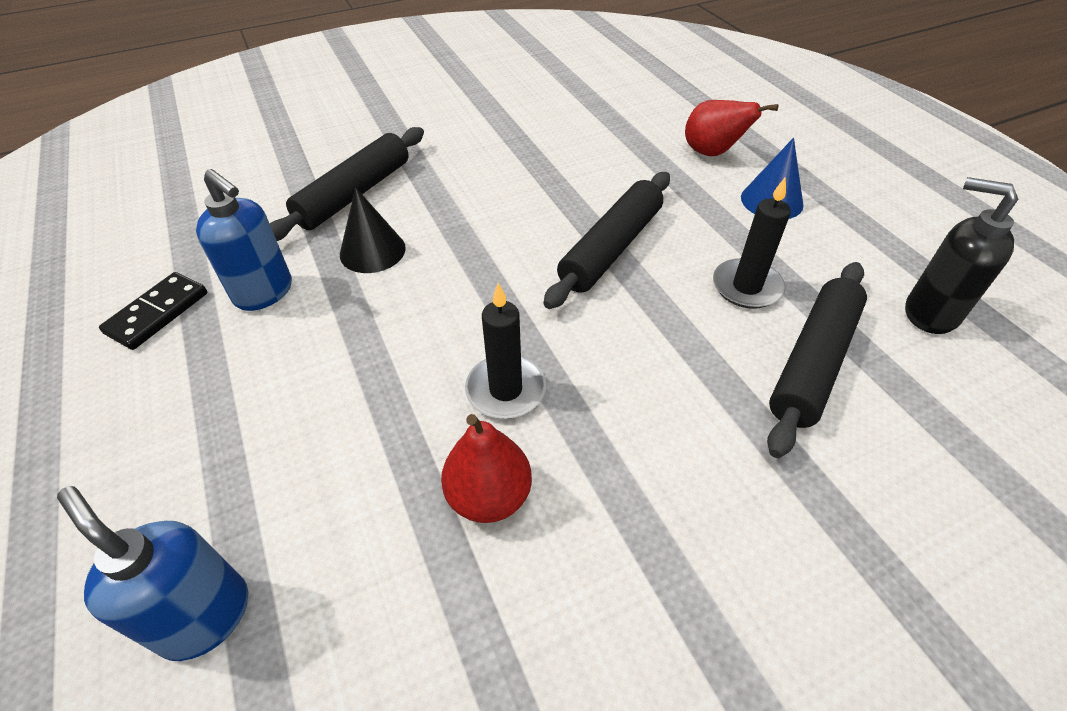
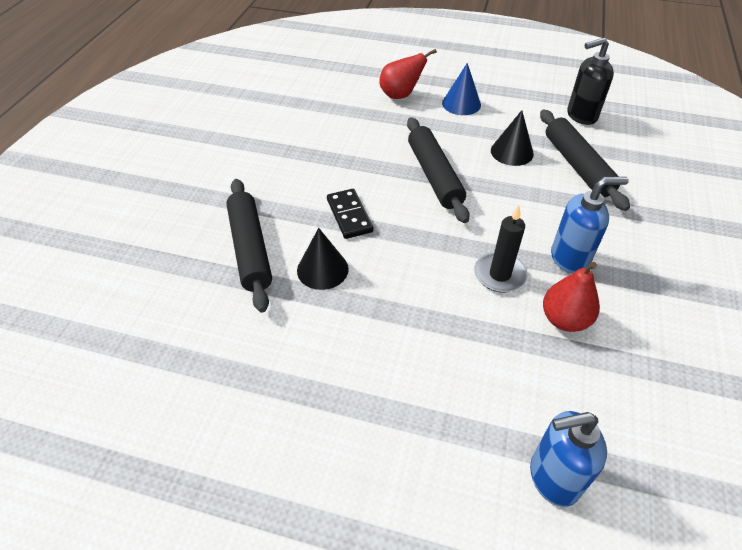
camera: 50 degrees left, 0 degrees up
black domino [99,272,207,350] -> black domino moved to [327,189,374,239]
blue soap dispenser [196,169,292,311] -> blue soap dispenser moved to [551,177,629,274]
black candle [713,177,791,309] -> black cone [491,110,534,166]

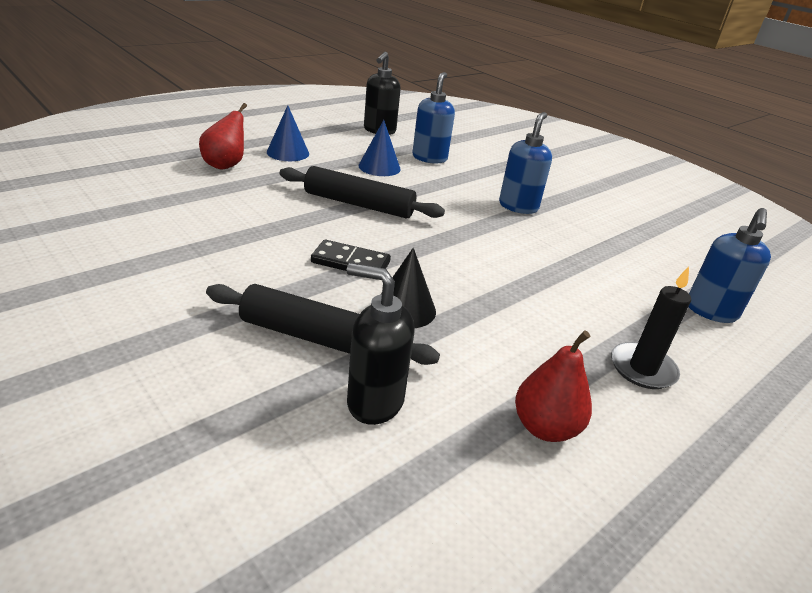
camera: 60 degrees left, 15 degrees down
black candle [475,205,528,293] -> black candle moved to [611,267,691,389]
black cone [491,110,534,166] -> blue cone [358,120,401,176]
black rolling pin [540,110,630,211] -> blue soap dispenser [412,72,455,164]
red pear [543,262,600,332] -> red pear moved to [515,330,592,442]
none -> black soap dispenser [347,263,415,425]

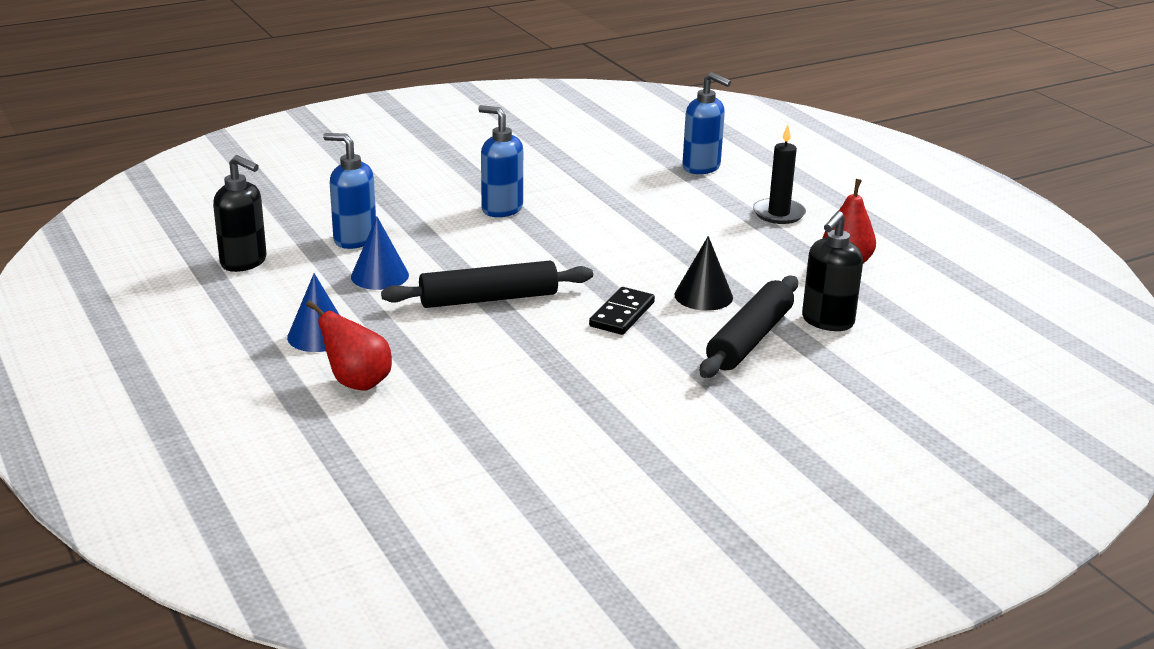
camera: 75 degrees left, 5 degrees down
black rolling pin [280,166,445,219] -> black rolling pin turned 45 degrees clockwise [381,261,593,308]

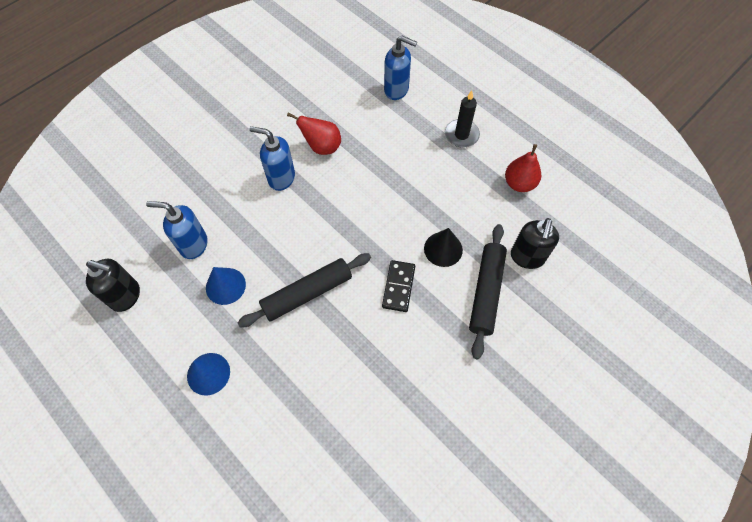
camera: 15 degrees left, 35 degrees up
red pear [306,301,392,391] -> red pear moved to [287,113,341,155]

